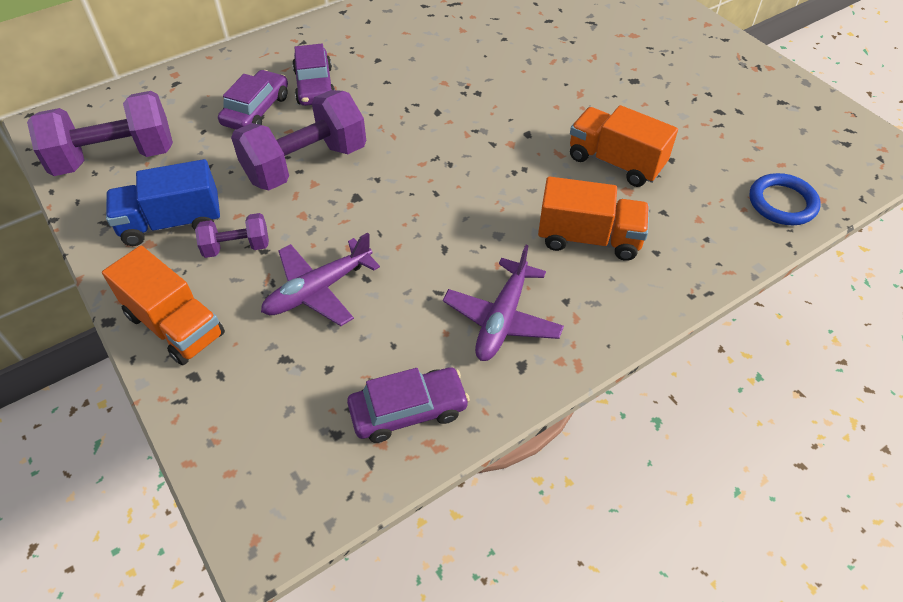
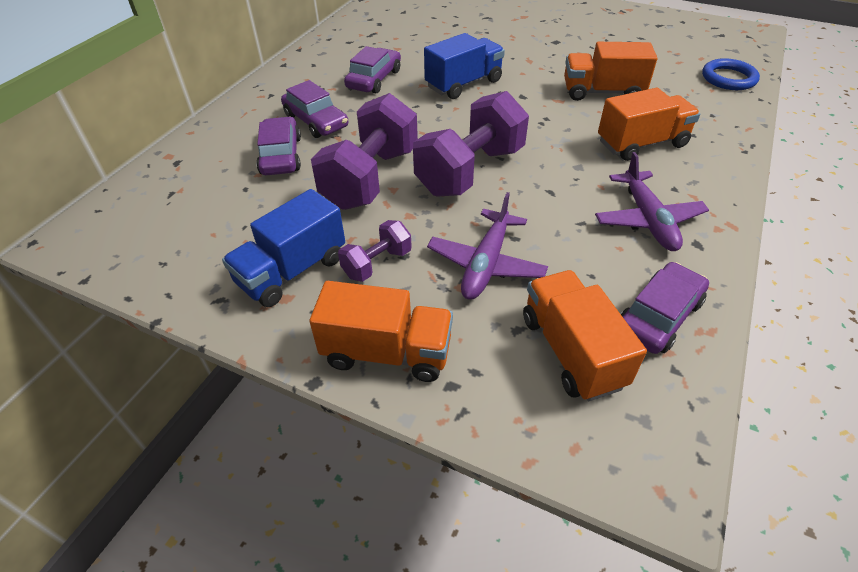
camera: 30 degrees left, 5 degrees down
purple dumbbell [27,91,173,176] -> purple dumbbell moved to [413,91,529,197]
none -> purple car [344,46,401,93]
none -> blue truck [424,33,505,99]
none -> orange truck [523,270,647,401]

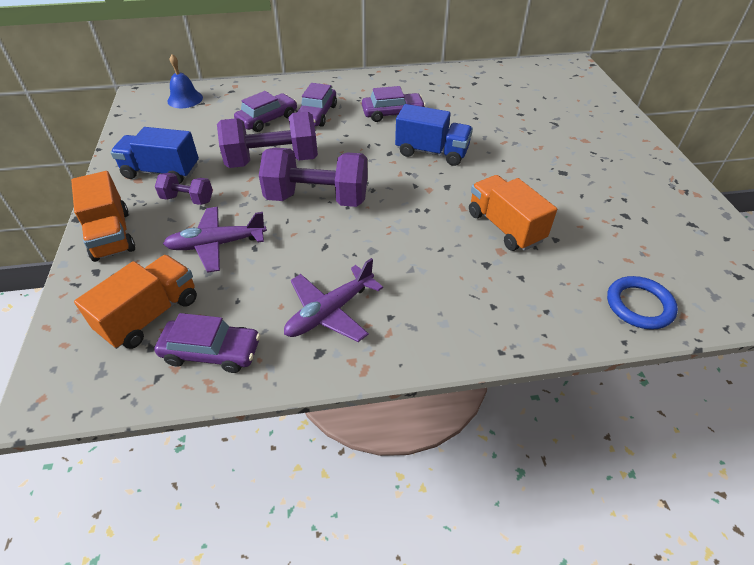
camera: 55 degrees right, 0 degrees up
orange truck [598,88,700,161] -> none
none -> blue bell [167,54,203,108]

